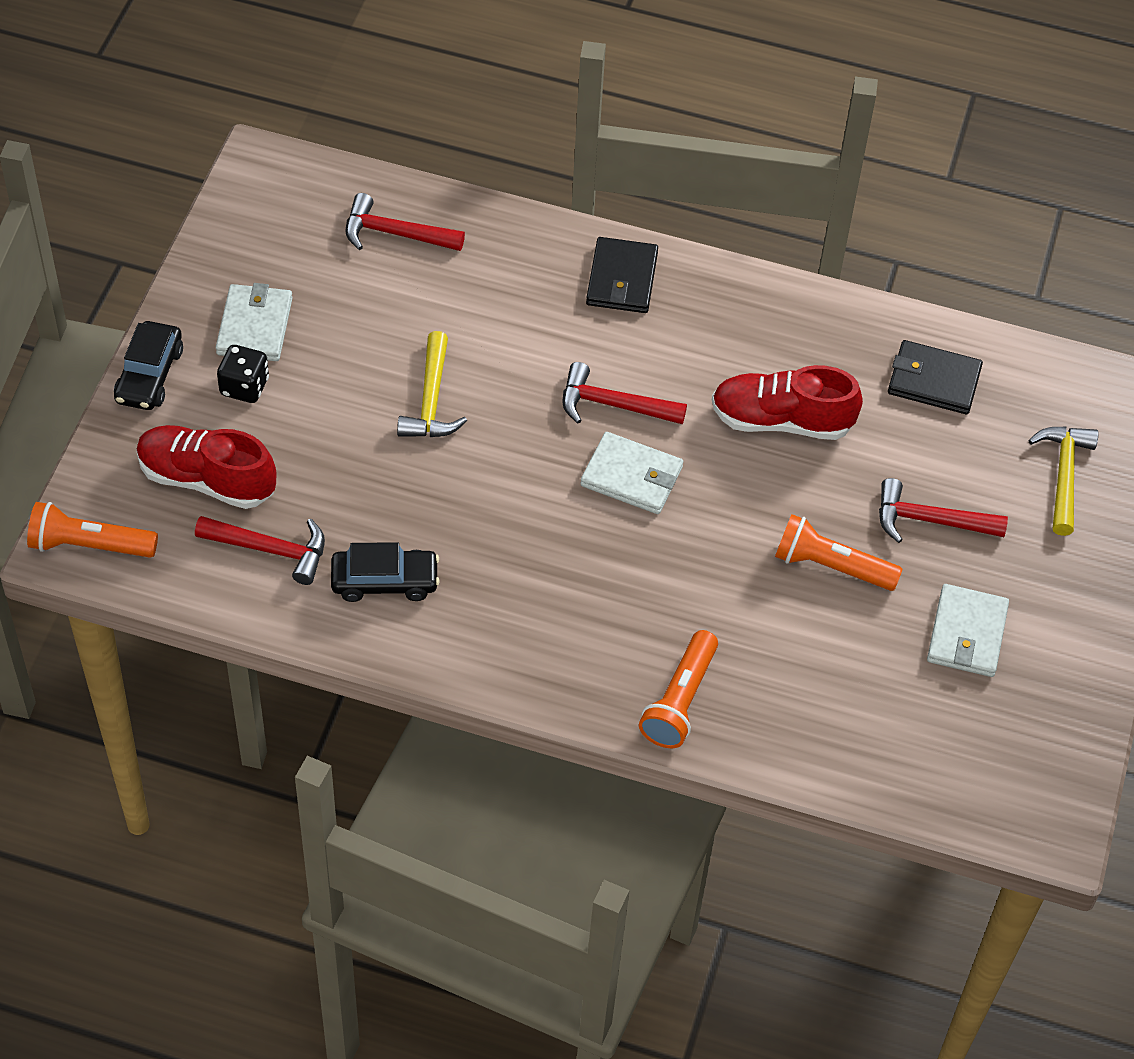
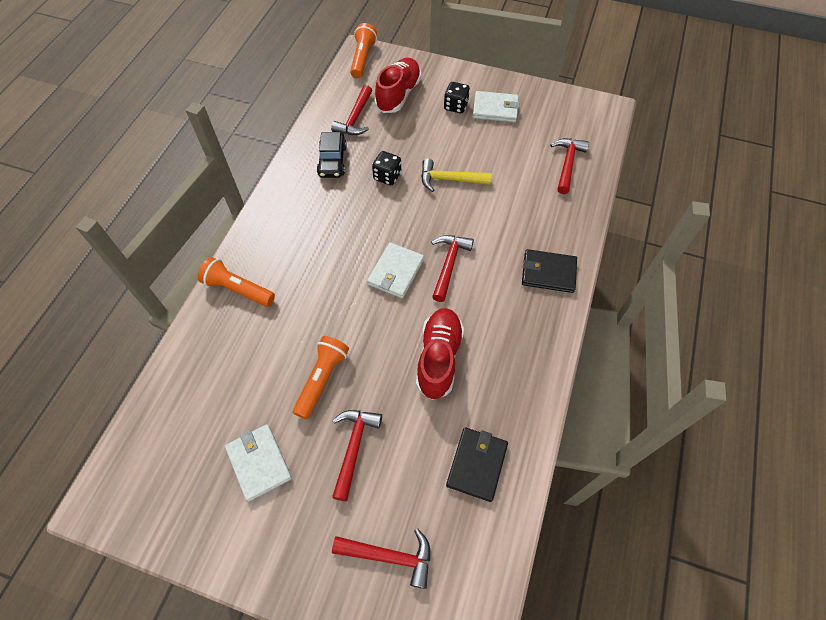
camera: 95 degrees right, 5 degrees up
black car [114,321,183,410] -> none
white wallet [927,584,1009,677] -> white wallet turned 45 degrees clockwise [225,424,292,502]
yellow hammer [1028,427,1098,536] -> red hammer [332,529,430,589]
none -> black dice [372,151,401,185]

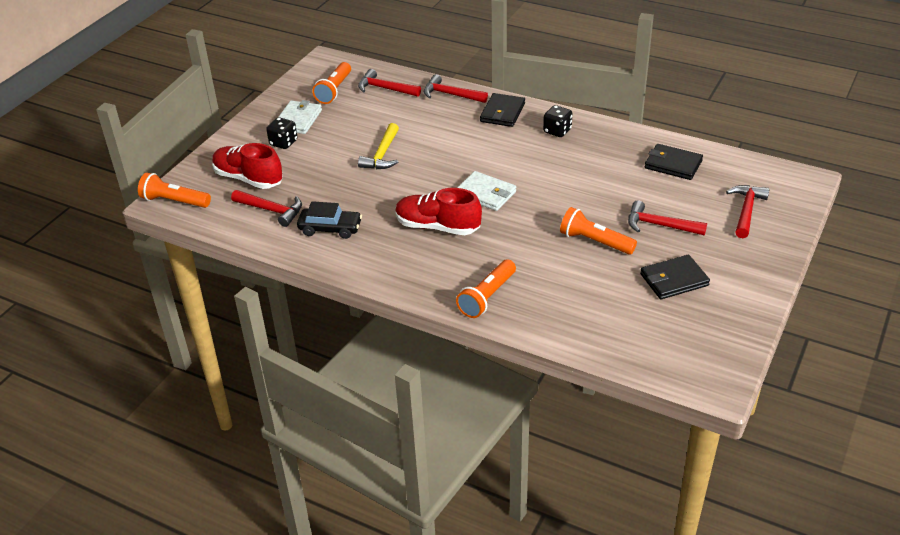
camera: 80 degrees left, 20 degrees down
white wallet [225,424,292,502] -> black wallet [640,255,710,299]
black dice [372,151,401,185] -> black dice moved to [543,105,572,137]
red shoe [416,308,464,400] -> red shoe moved to [395,188,482,235]
red hammer [431,235,474,302] -> red hammer moved to [424,74,488,103]
none -> orange flashlight [312,62,351,104]

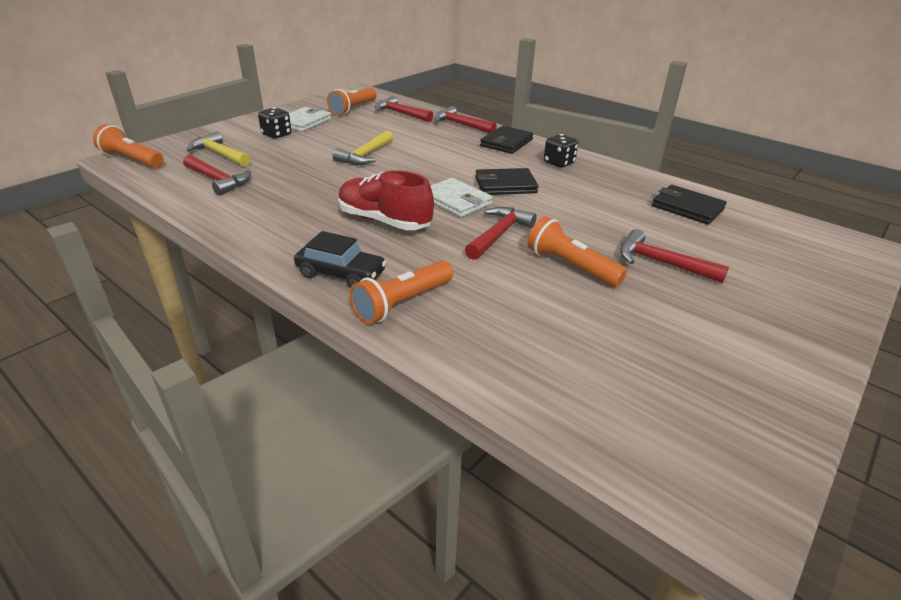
camera: 10 degrees right, 5 degrees down
red shoe [212,143,283,189] -> yellow hammer [187,131,251,167]
black car [297,201,362,239] -> black car moved to [294,231,387,288]
black wallet [640,255,710,299] -> black wallet moved to [475,168,538,195]
red hammer [726,185,770,238] -> red hammer moved to [465,207,537,260]

